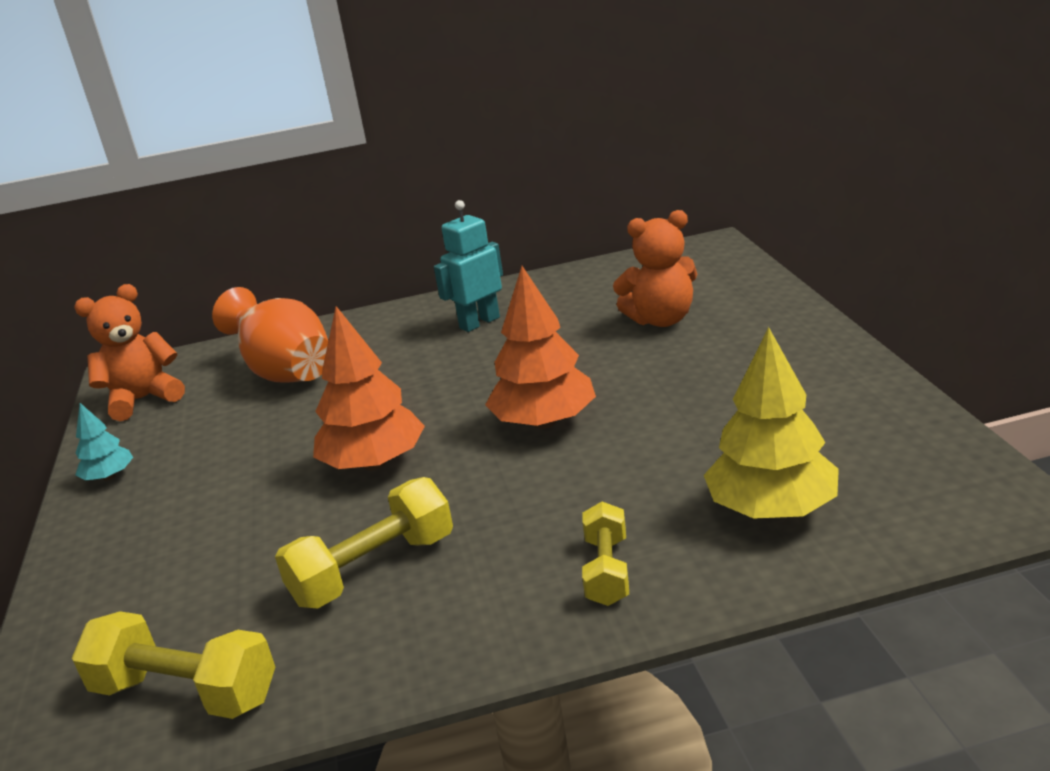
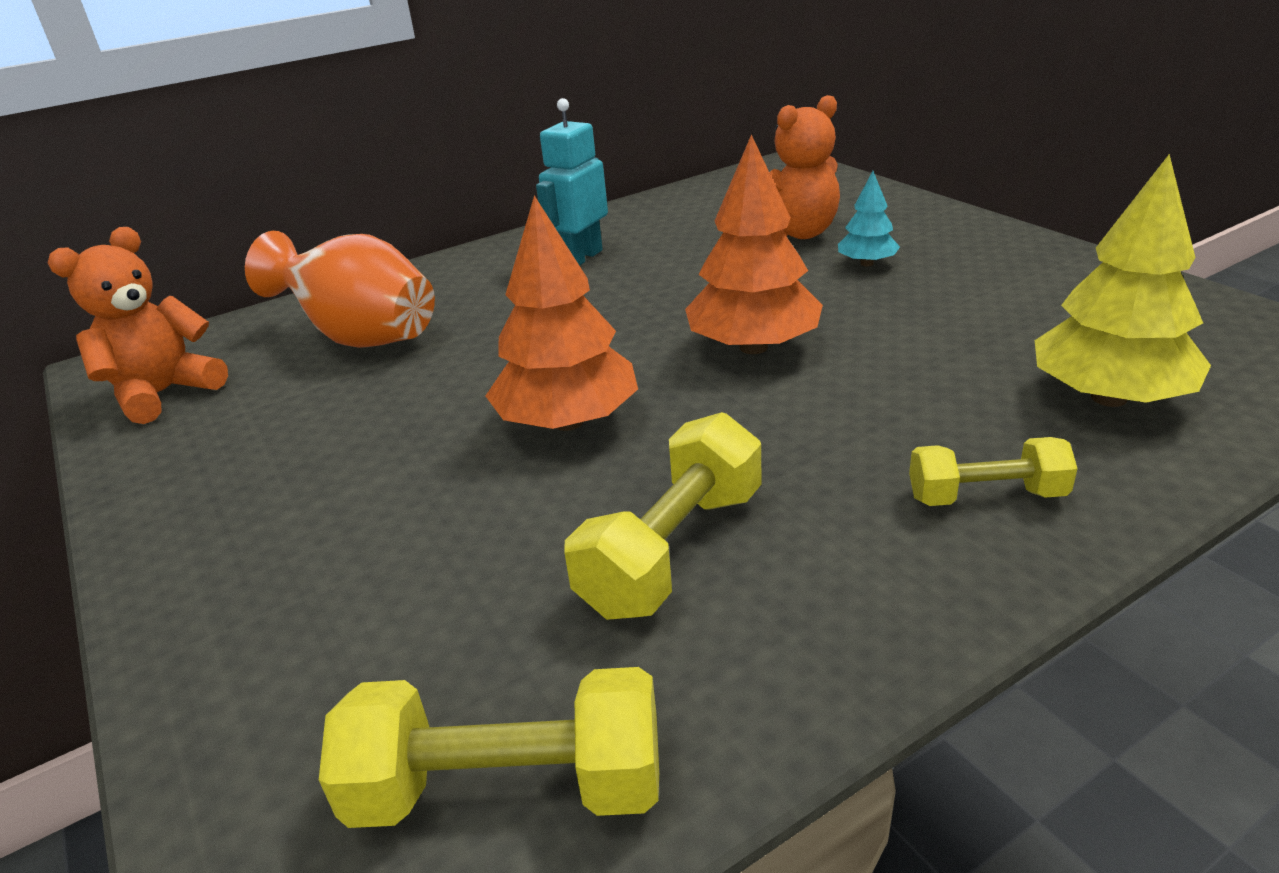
camera: 20 degrees left, 5 degrees up
turquoise tree [75,403,133,481] -> turquoise tree moved to [838,171,900,266]
yellow dumbbell [582,502,629,606] -> yellow dumbbell turned 75 degrees counterclockwise [909,437,1078,506]

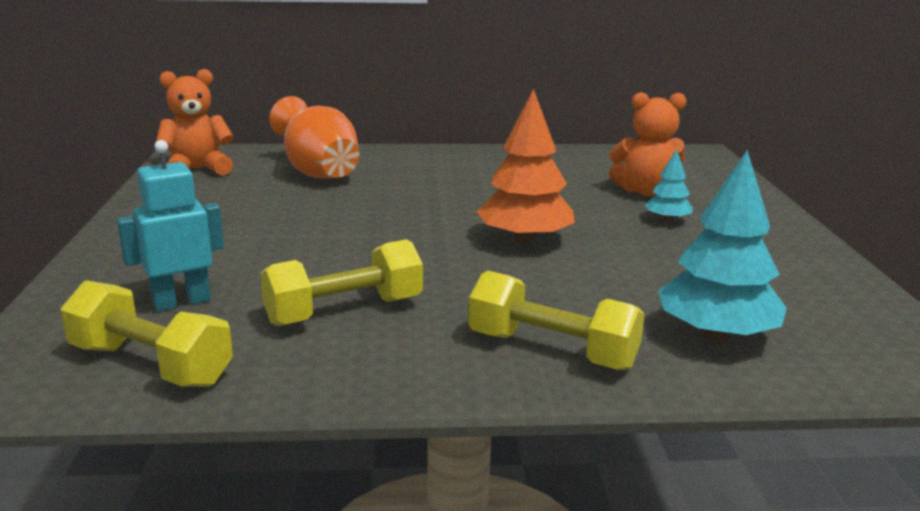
camera: 25 degrees right, 10 degrees down
orange tree [486,195,638,431] -> none
turquoise robot [536,98,608,266] -> turquoise robot moved to [117,140,224,311]
yellow dumbbell [909,437,1078,506] -> yellow dumbbell [468,271,645,370], size x1.56
yellow tree [1035,154,1211,407] -> turquoise tree [658,150,787,342]

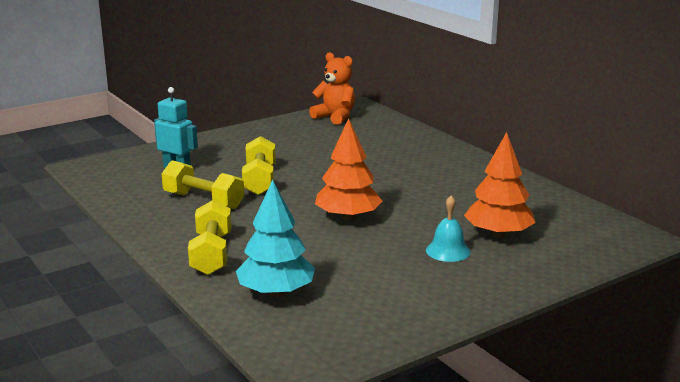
camera: 60 degrees right, 0 degrees up
yellow dumbbell [61,280,233,387] -> yellow dumbbell moved to [242,136,276,195]
orange vase [269,96,359,178] -> none
orange teddy bear [609,92,686,196] -> orange tree [464,132,536,238]
turquoise tree [645,149,693,222] -> turquoise bell [426,195,471,262]

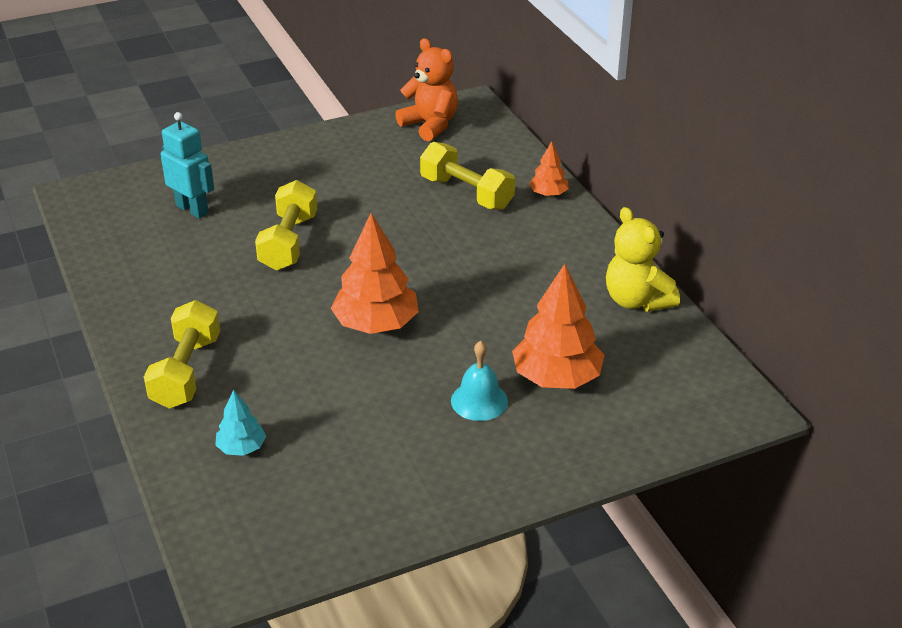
camera: 10 degrees right, 15 degrees up
yellow dumbbell [162,160,244,209] -> yellow dumbbell moved to [420,142,515,210]
turquoise tree [236,180,315,297] -> turquoise tree [215,390,266,456], size x0.52
none -> orange tree [529,141,569,197]
none -> yellow teddy bear [606,207,680,312]

